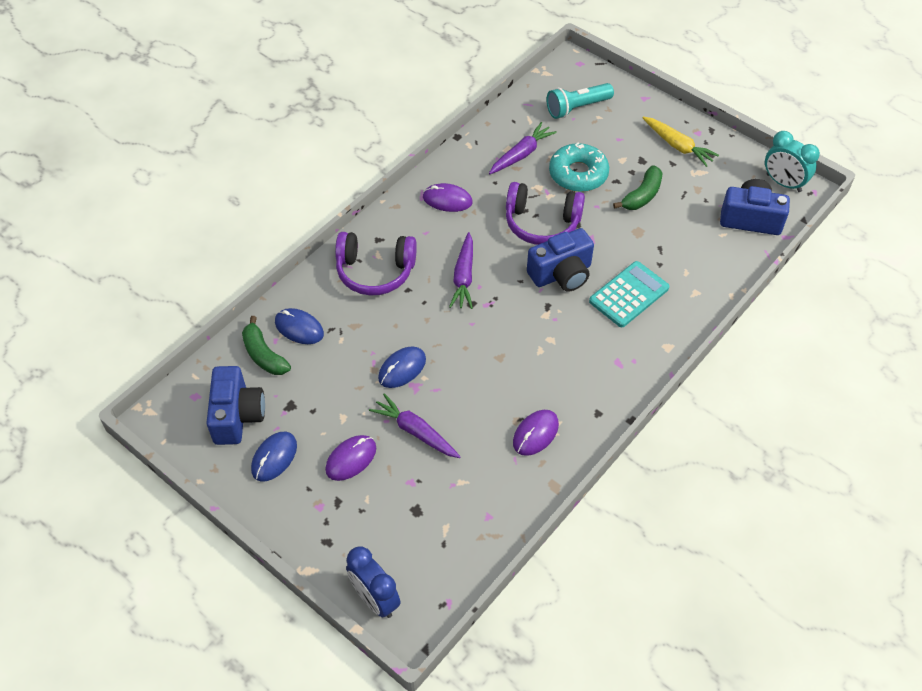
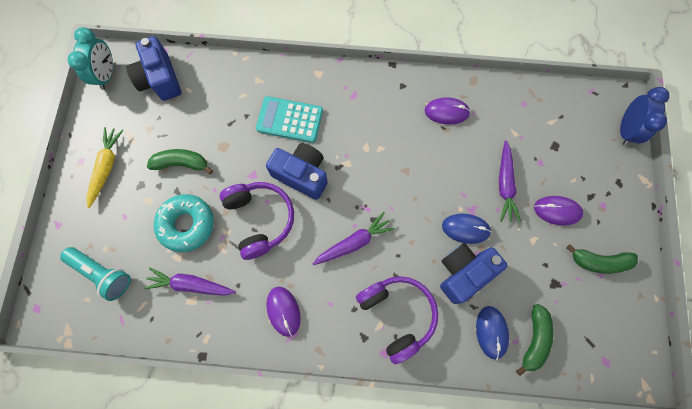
camera: 125 degrees left, 20 degrees up
blue camera [206,366,265,445] -> blue camera moved to [440,243,508,304]
blue mouse [251,432,297,482] -> green banana [566,244,638,274]

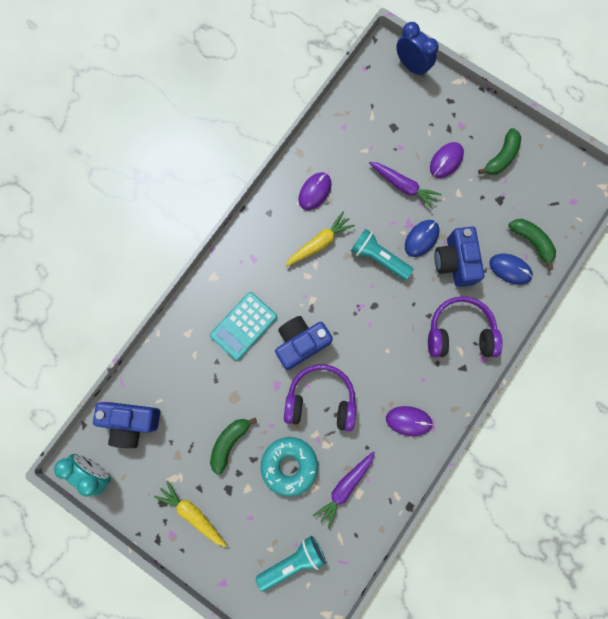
camera: 60 degrees left, 5 degrees up
purple carrot [313,212,395,265] -> none
none -> yellow carrot [285,212,355,267]
none -> turquoise flashlight [351,229,414,280]

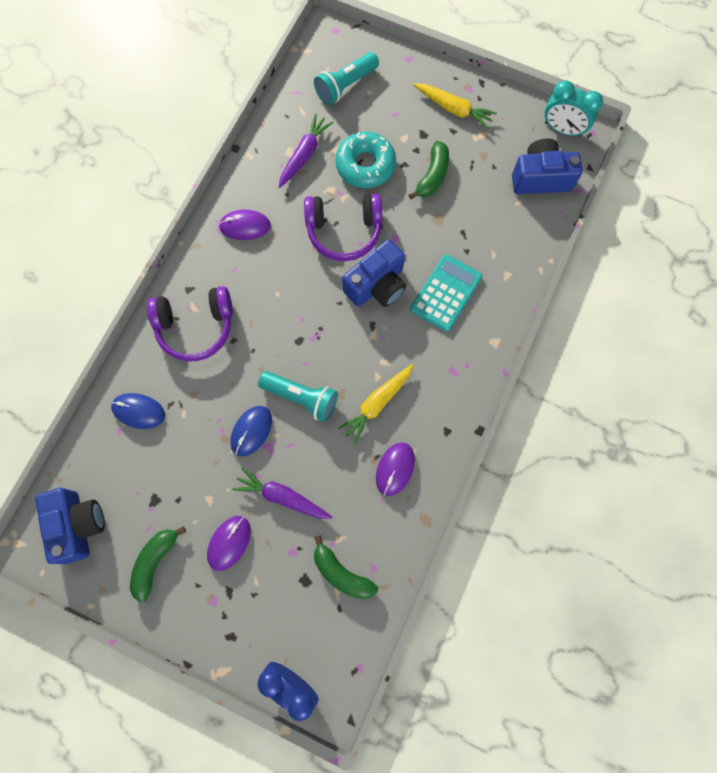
camera: 170 degrees right, 5 degrees down
blue camera [435,226,484,287] -> blue camera moved to [35,488,105,564]
green banana [508,219,556,270] -> green banana moved to [314,535,378,599]

